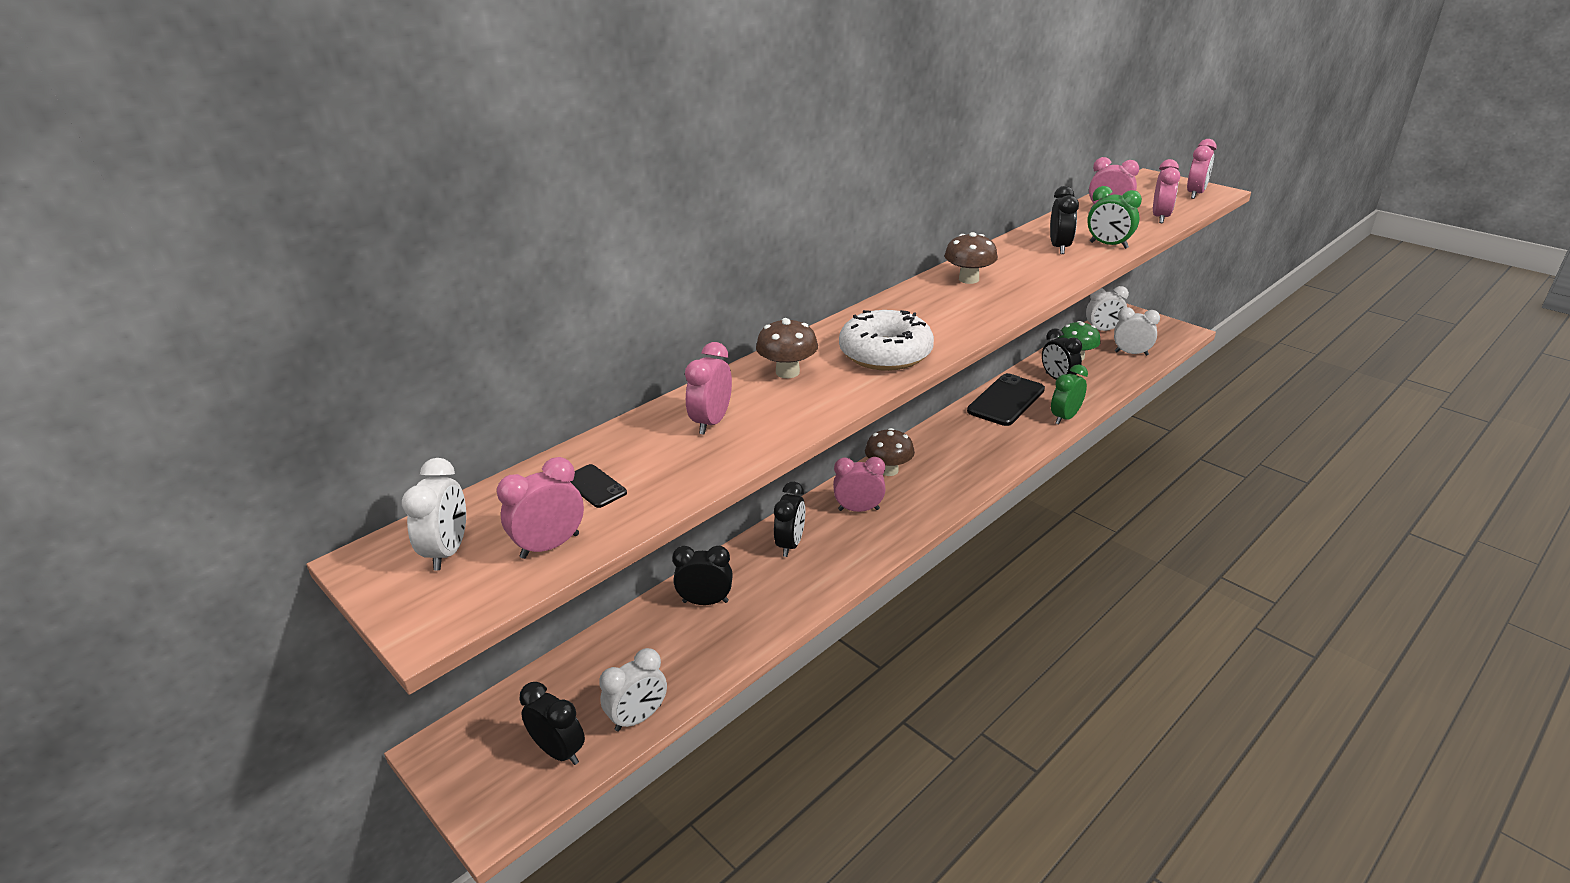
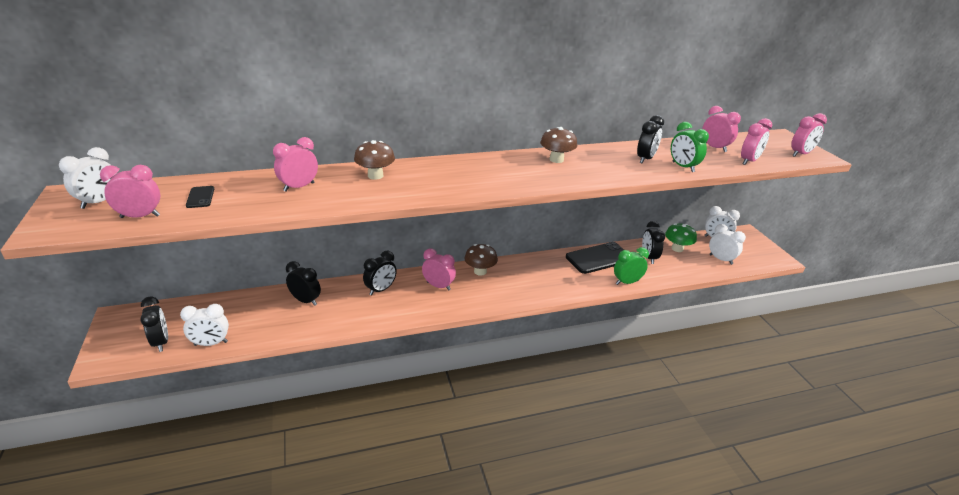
camera: 25 degrees right, 0 degrees up
white donut [839,310,934,371] -> none

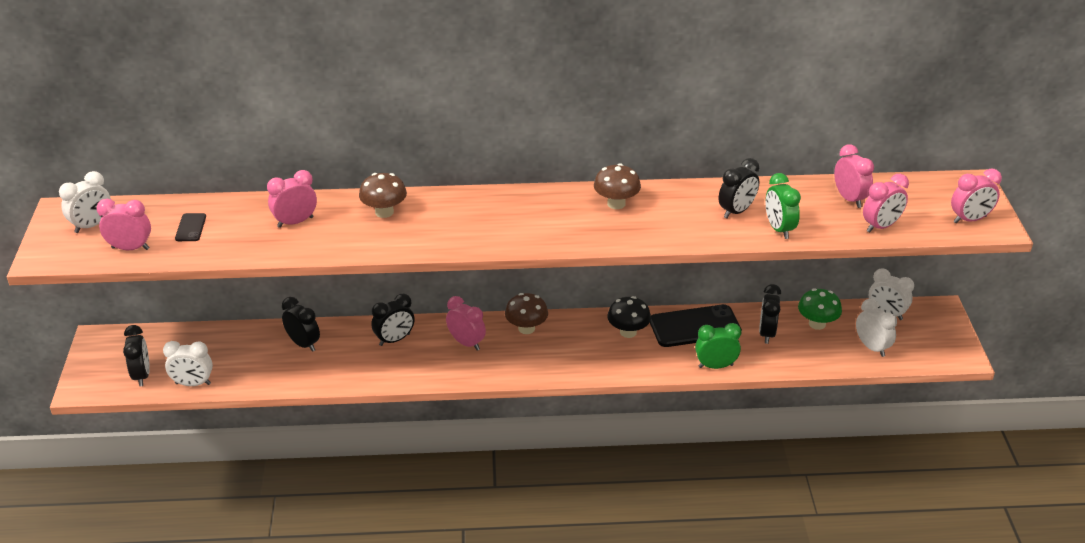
camera: 15 degrees right, 5 degrees up
none -> black mushroom [607,296,651,338]

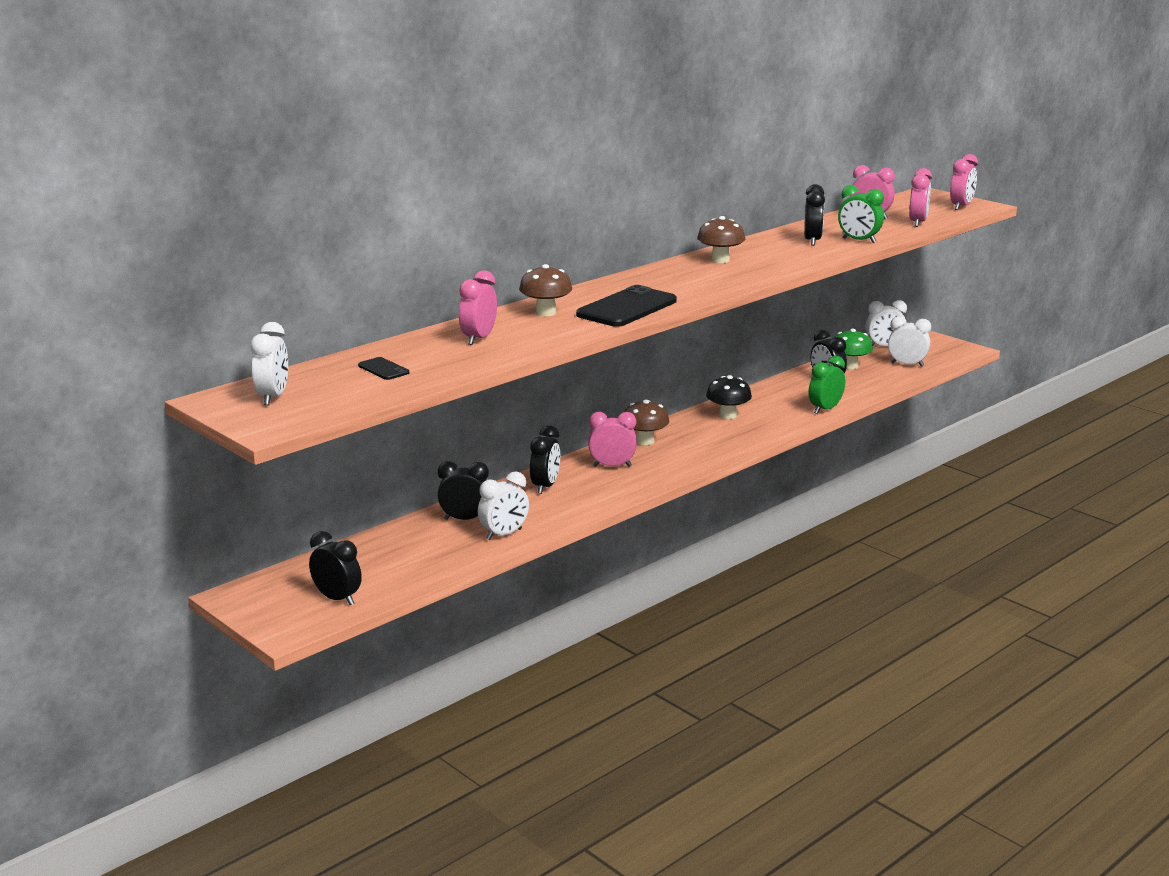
camera: 40 degrees left, 15 degrees down
pink clock [96,199,151,250] -> none
white clock [163,341,213,386] -> white clock moved to [478,471,529,540]
black phone [650,304,742,347] -> black phone moved to [576,285,677,327]

